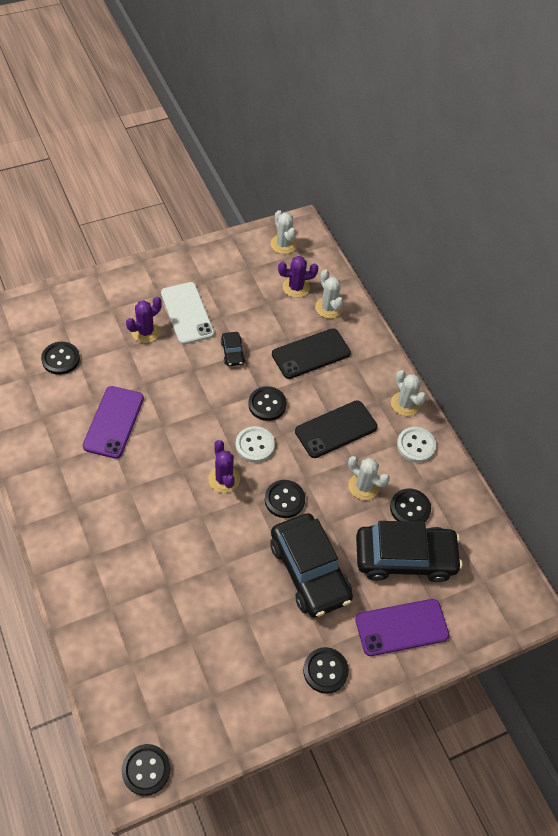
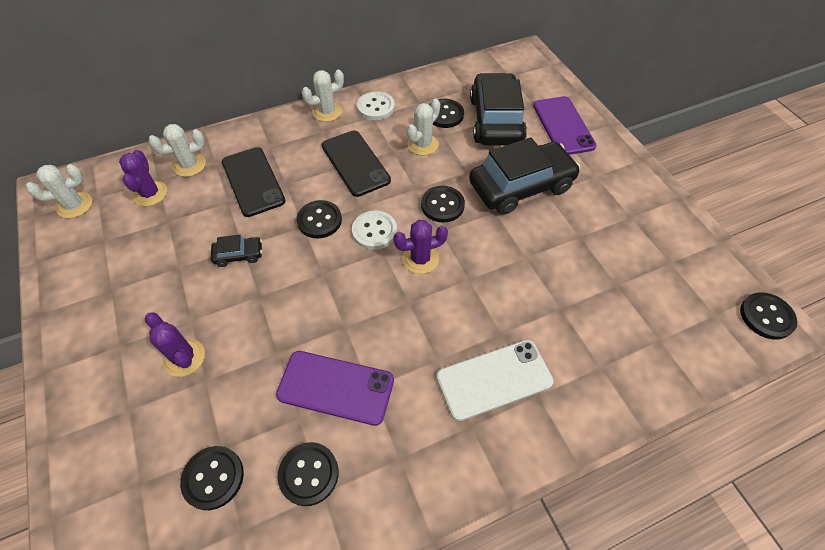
camera: 85 degrees left, 0 degrees up
white phone [161,282,214,344] -> white phone moved to [436,340,554,421]
black button [303,647,349,694] -> black button moved to [278,442,339,506]

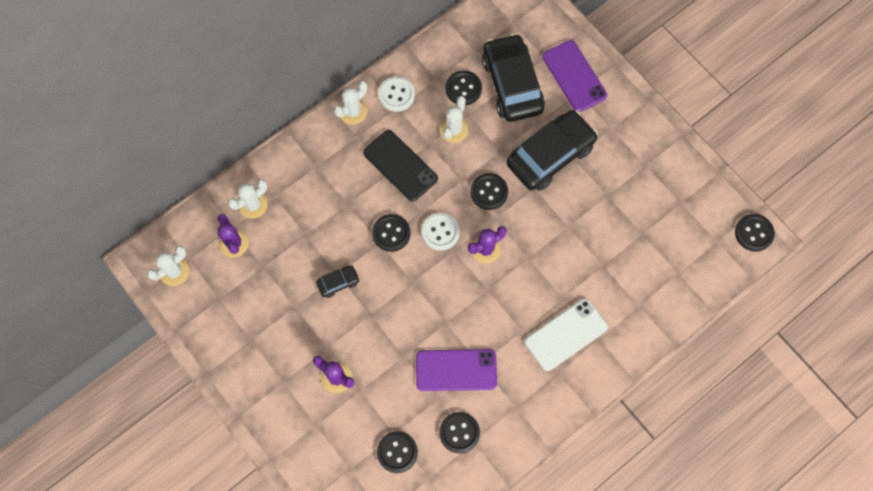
camera: 15 degrees left, 15 degrees up
black phone [222,147,285,217] -> none

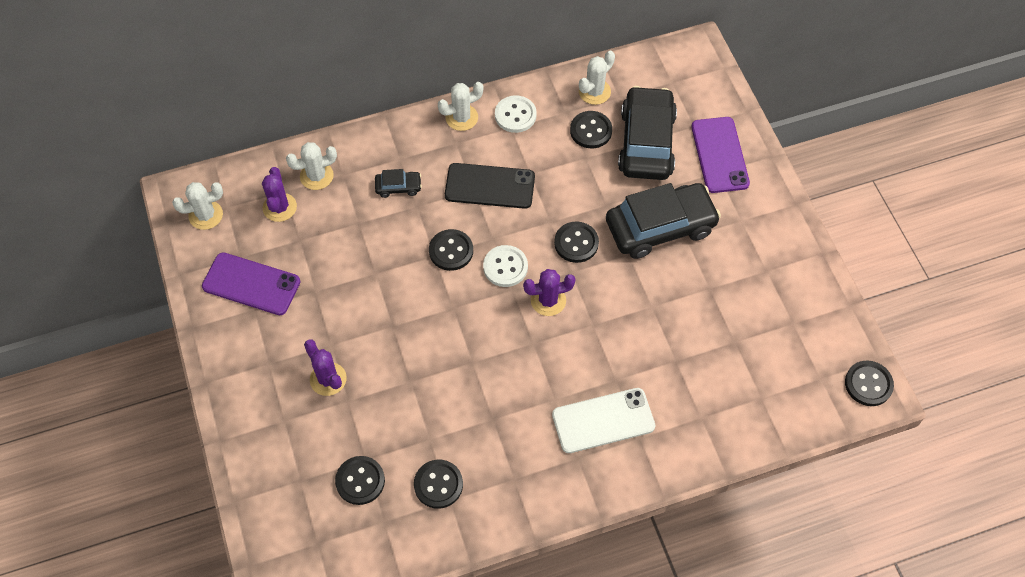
camera: 20 degrees right, 10 degrees down
black car [316,265,360,298] -> black car moved to [375,169,422,198]
black phone [363,130,438,202] -> black phone turned 60 degrees counterclockwise [445,163,535,209]
purple phone [416,349,497,391] -> purple phone moved to [202,252,300,315]
white cactus [440,96,468,143] -> white cactus moved to [579,51,615,105]

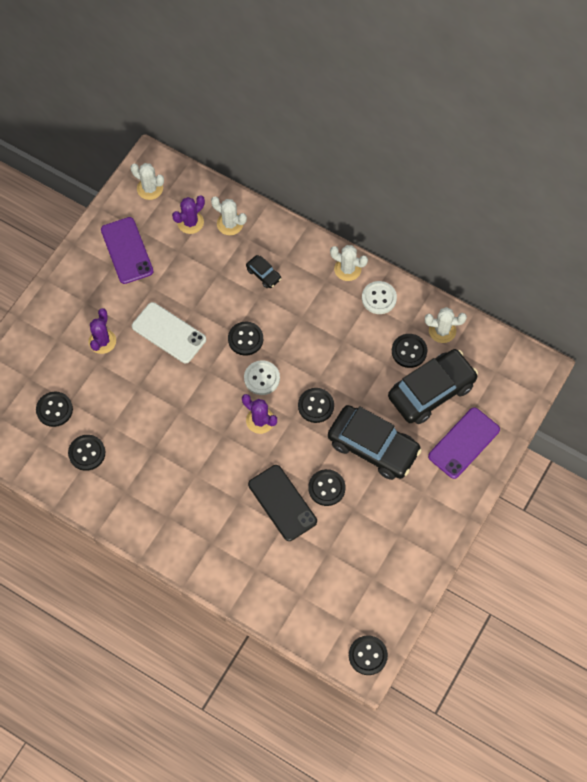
camera: 50 degrees right, 5 degrees up
black phone [445,163,535,209] -> black phone moved to [248,465,317,541]
white phone [552,388,655,453] -> white phone moved to [132,302,206,363]
none -> black button [308,469,346,506]

